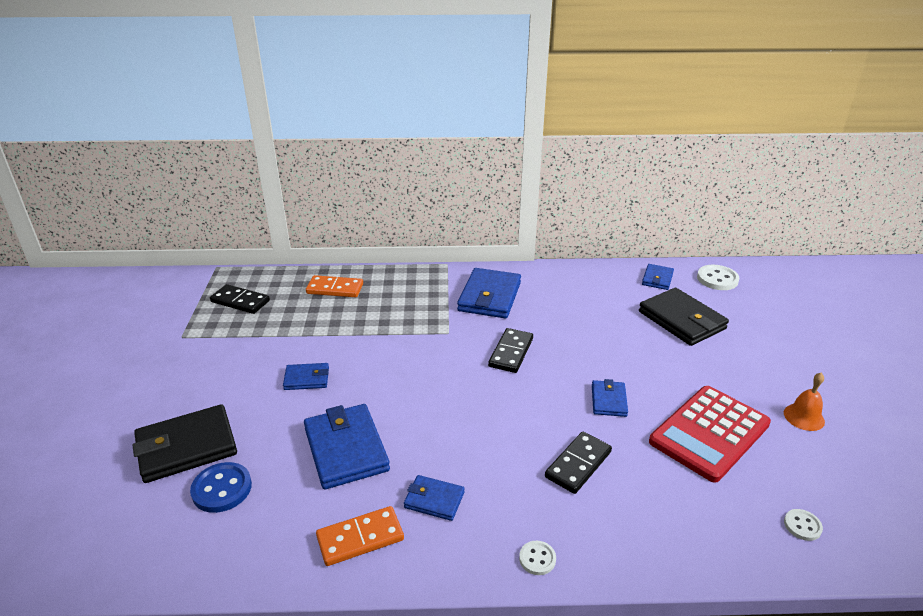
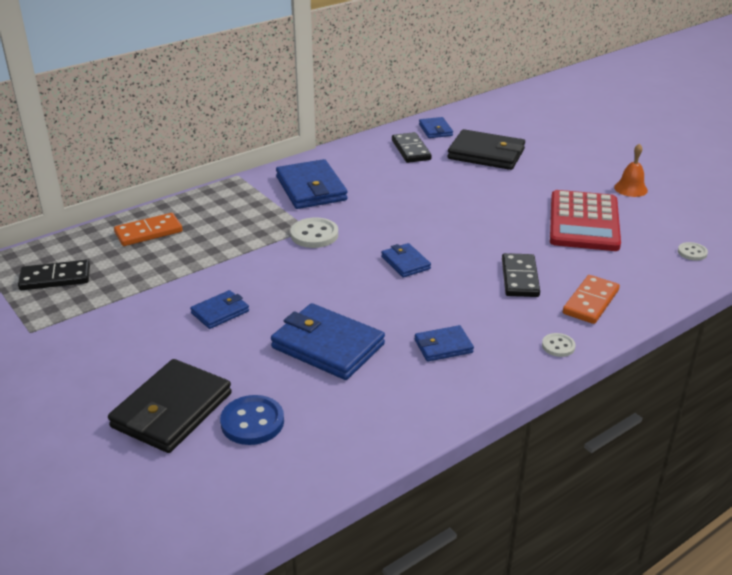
camera: 35 degrees left, 0 degrees up
orange domino [316,506,404,566] -> orange domino moved to [563,275,620,324]
black domino [488,328,533,373] -> black domino moved to [392,132,432,163]
blue wallet [592,379,628,417] -> blue wallet moved to [381,243,431,278]
white button [697,265,739,290] -> white button moved to [290,218,338,248]

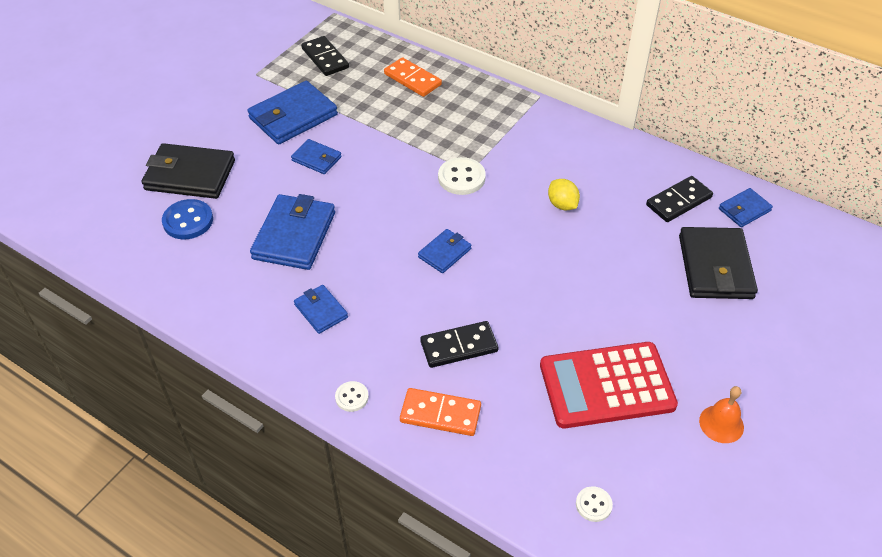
camera: 70 degrees right, 15 degrees up
blue wallet [276,159,348,209] -> blue wallet moved to [248,81,338,145]
none -> yellow lemon [548,179,580,210]

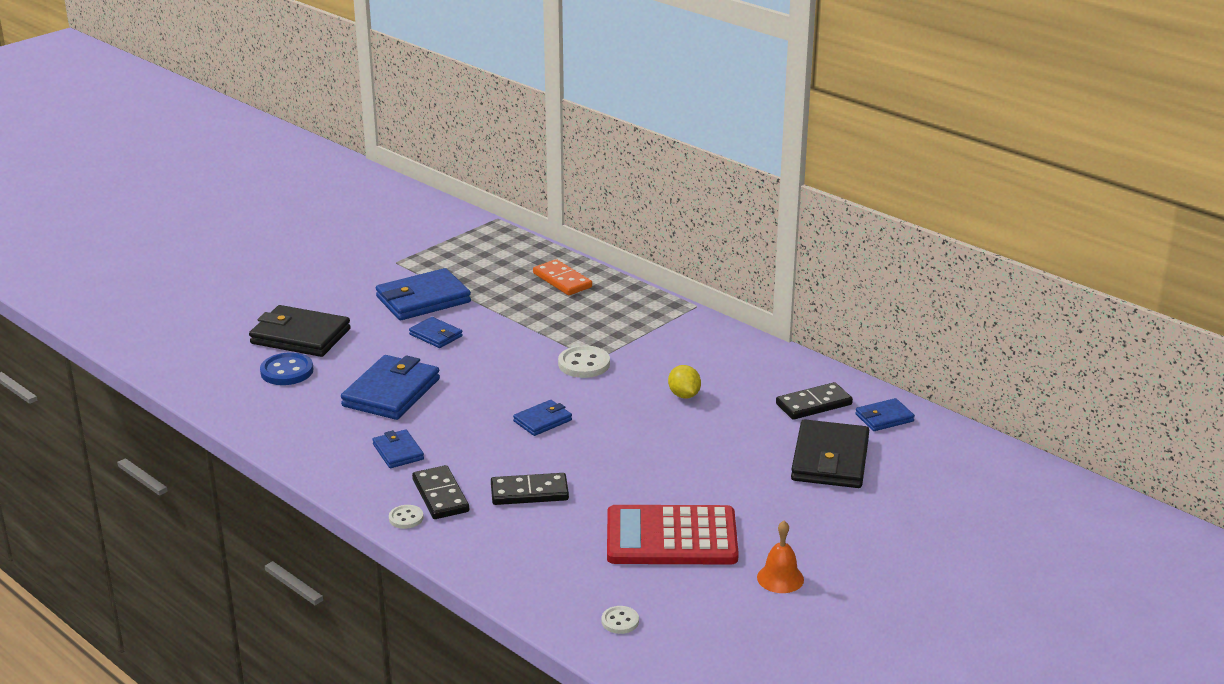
camera: 10 degrees right, 20 degrees down
black domino [301,36,349,76] -> black domino moved to [412,465,469,519]
orange domino [400,388,481,436] -> none

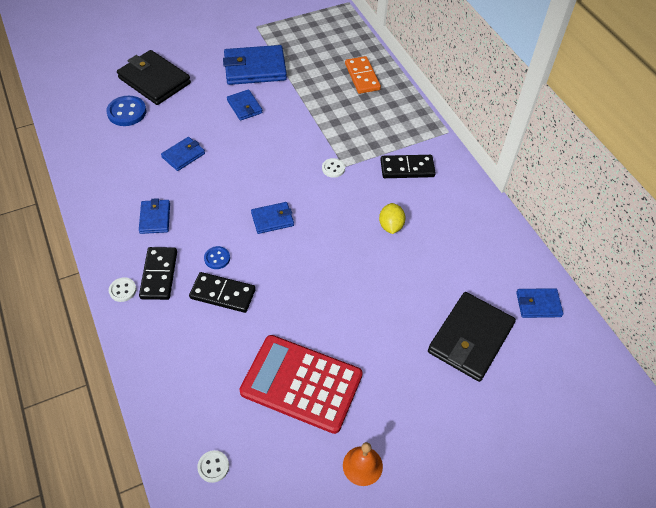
camera: 20 degrees right, 25 degrees up
blue wallet [341,355,440,420] -> blue wallet [161,137,205,171], size x0.54
white button [558,345,610,378] -> white button [322,158,345,178], size x0.57
black domino [776,382,853,420] -> black domino moved to [380,155,436,178]
none -> blue button [204,246,230,269]

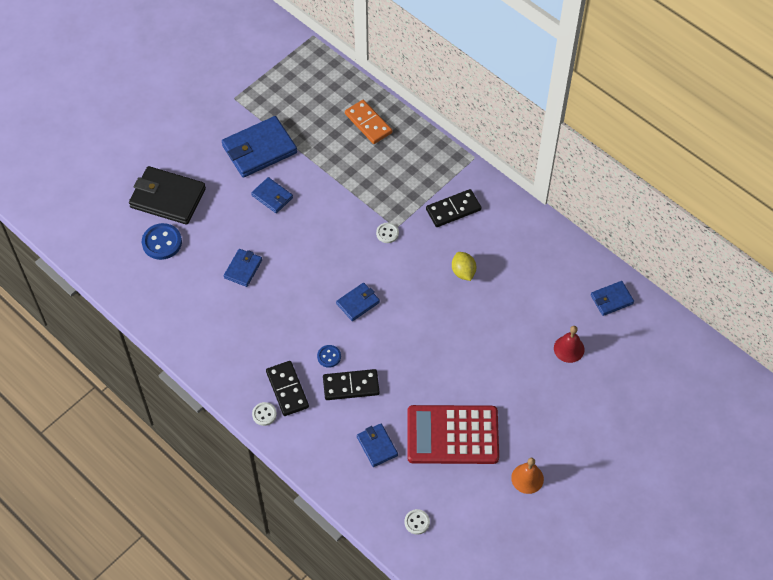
camera: 20 degrees left, 5 degrees up
blue wallet [139,198,170,234] -> blue wallet moved to [357,424,398,467]
black wallet [428,292,516,382] -> red bell [554,326,585,363]

